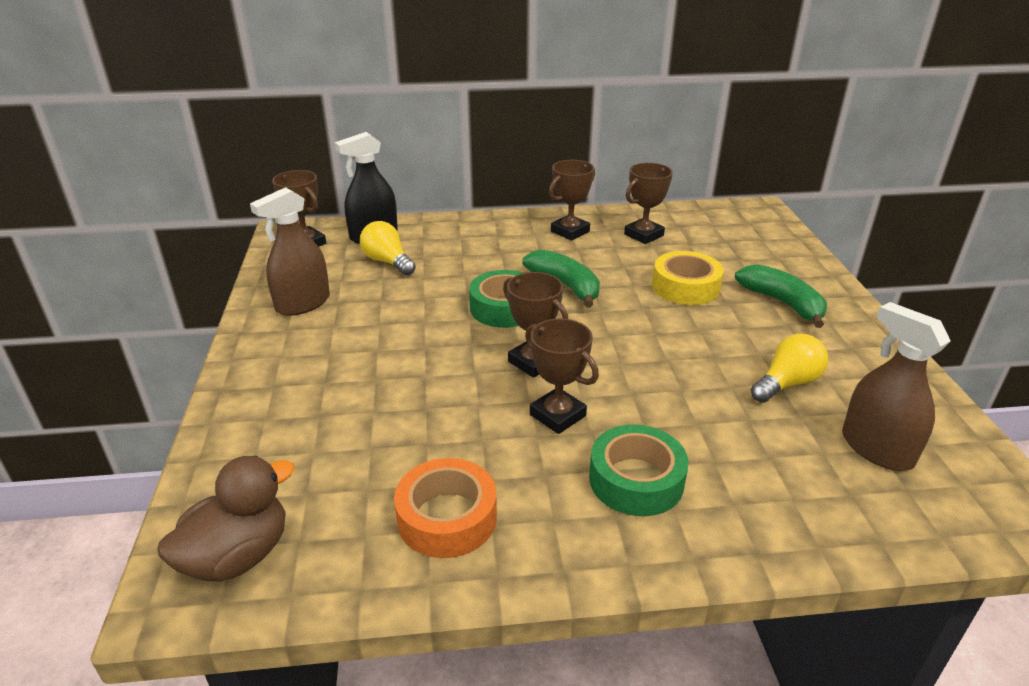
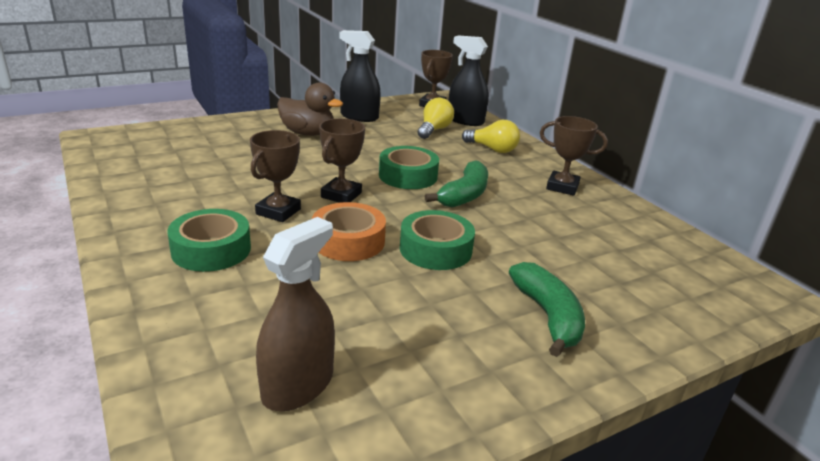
camera: 65 degrees right, 5 degrees down
brown duck [157,456,295,582] -> brown duck moved to [277,82,343,136]
brown spray bottle [250,187,330,316] -> black spray bottle [340,30,381,122]
orange tape [394,458,497,558] -> orange tape moved to [312,202,386,261]
brown trophy [624,163,673,244] -> none
yellow tape [652,251,724,305] -> none
green banana [735,264,827,328] -> green banana turned 45 degrees counterclockwise [509,262,585,357]
yellow light bulb [751,334,828,403] -> yellow light bulb moved to [462,120,520,153]
none -> green tape [400,210,475,270]

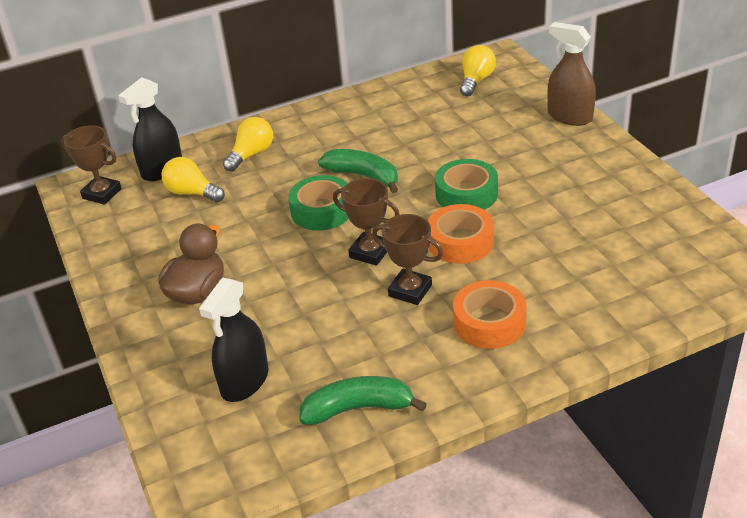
camera: 80 degrees left, 10 degrees up
green tape [167,209,251,272] -> orange tape [453,280,526,349]
brown spray bottle [256,217,335,411] -> brown spray bottle moved to [547,22,596,126]
black spray bottle [340,30,381,122] -> black spray bottle moved to [199,278,268,402]
green banana [509,262,585,357] -> green banana moved to [299,376,427,425]
brown trophy [540,116,608,196] -> none
none -> yellow light bulb [460,45,496,96]

